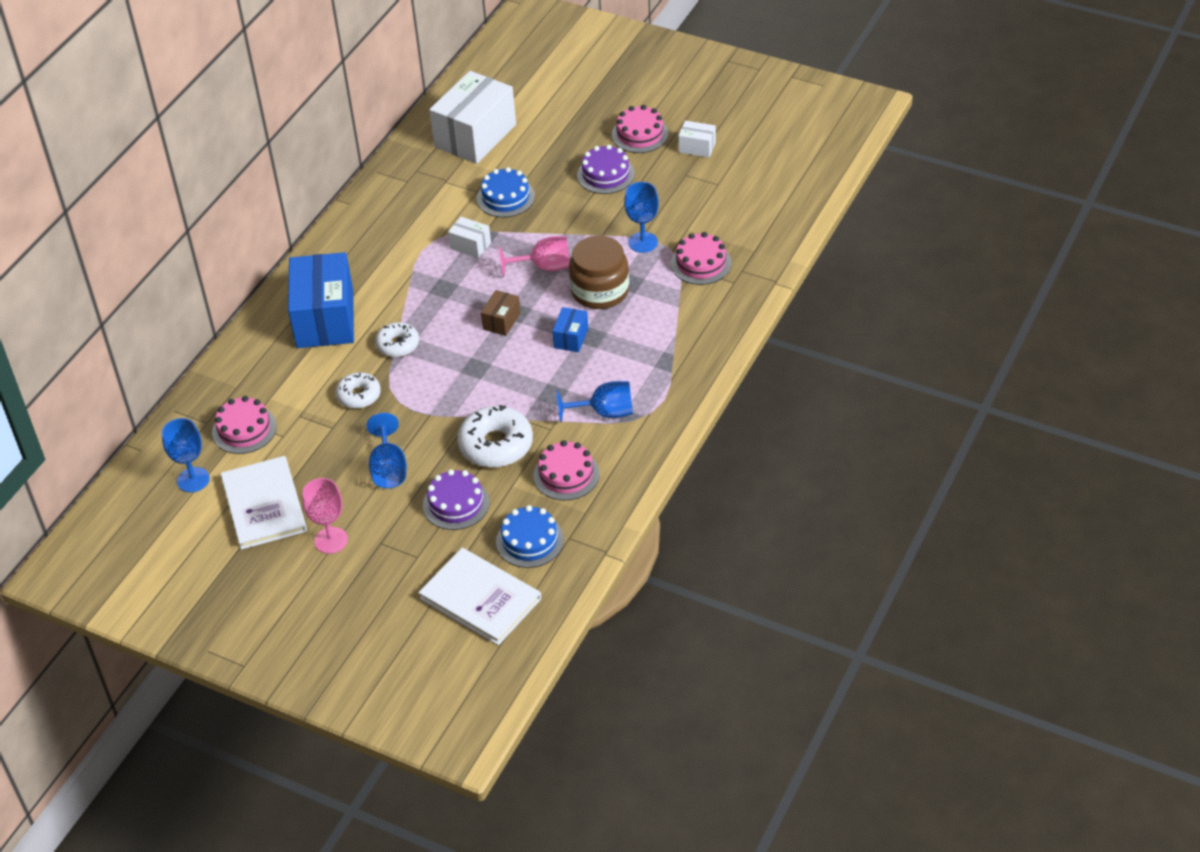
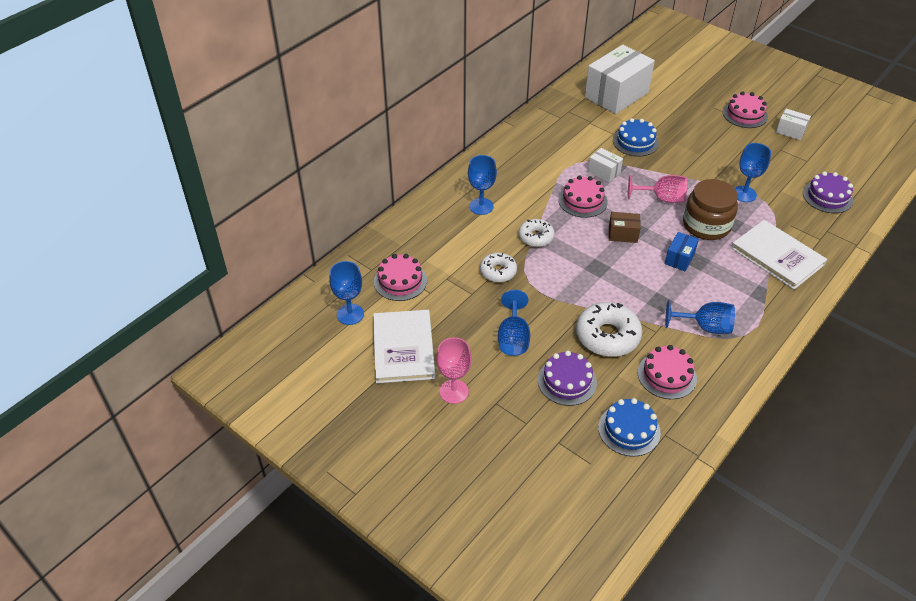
camera: 10 degrees right, 0 degrees up
blue box [288,252,354,348] -> blue goblet [468,155,497,215]
white book [418,548,541,645] -> white book moved to [731,220,827,290]
brown box [481,290,521,336] -> brown box turned 60 degrees clockwise [609,212,641,243]
purple cake [577,144,635,194] -> purple cake moved to [803,172,853,213]
pink cake [671,232,731,285] -> pink cake moved to [558,175,608,218]

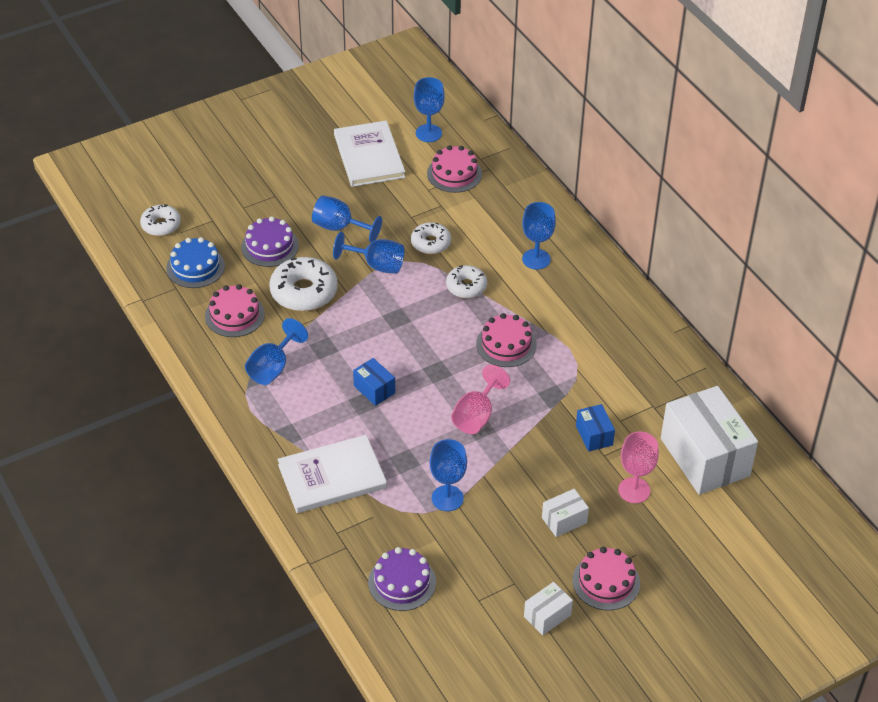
camera: 110 degrees right, 0 degrees up
white book [373,310,435,383] -> white book turned 60 degrees clockwise [334,120,405,187]
pink goblet [436,337,471,404] -> pink goblet moved to [618,432,659,503]
white box [588,148,623,183] -> white box moved to [542,489,589,537]
brown box [609,212,641,243] -> none
blue cake [613,118,659,157] -> blue box [576,404,615,452]
brown jar [683,179,738,240] -> none
none -> white donut [140,204,181,236]
none -> blue goblet [333,232,404,274]

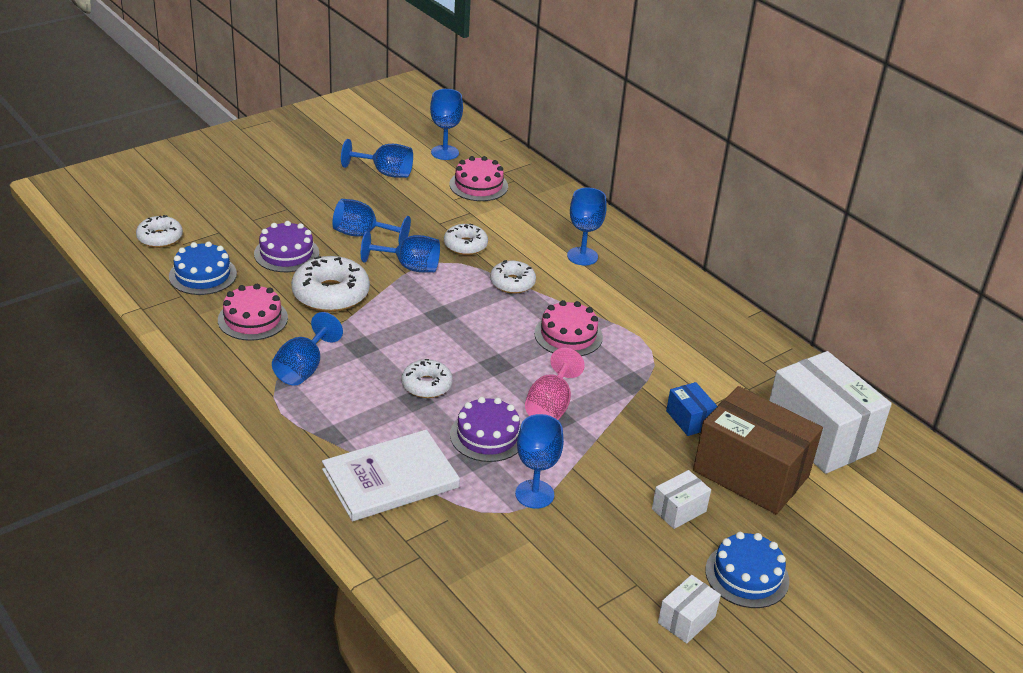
camera: 10 degrees left, 10 degrees down
white book [334,120,405,187] -> blue goblet [341,139,413,178]
blue box [353,358,395,406] -> white donut [401,359,453,398]
purple cake [368,547,436,611] -> purple cake moved to [450,397,521,462]
pink cake [572,547,640,611] -> blue cake [705,532,789,608]
pink goblet [618,432,659,503] -> brown box [693,386,823,514]

